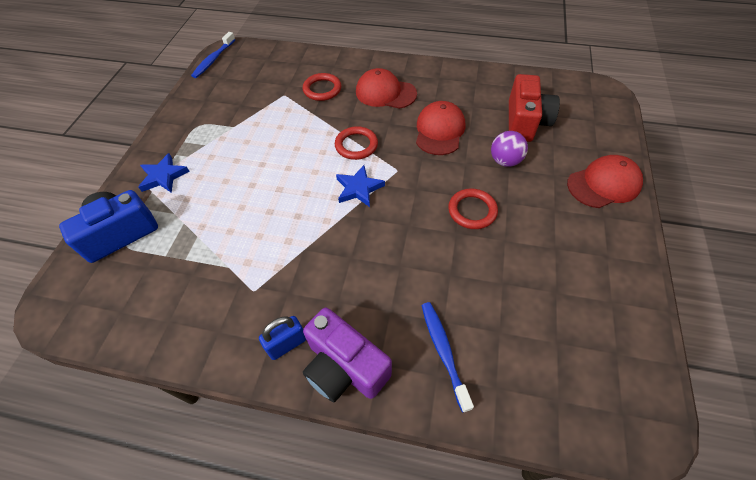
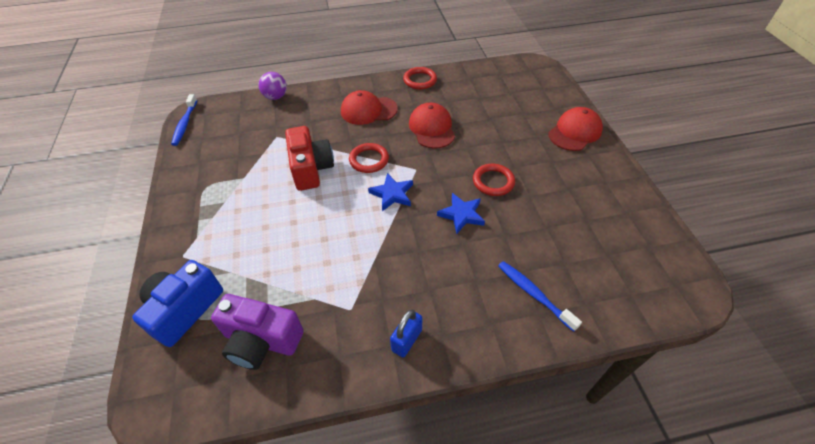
camera: 25 degrees left, 5 degrees down
blue star [139,153,190,193] -> blue star moved to [437,193,485,234]
red ring [303,73,341,101] -> red ring moved to [403,67,437,90]
purple camera [303,307,392,402] -> purple camera moved to [211,294,304,370]
purple ball [491,131,528,167] -> purple ball moved to [259,72,287,100]
red camera [509,74,560,142] -> red camera moved to [285,126,334,191]

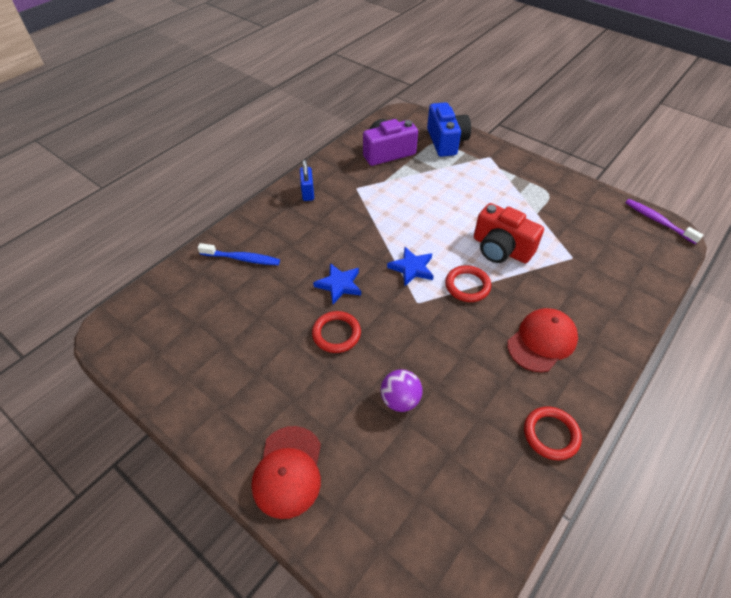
camera: 140 degrees right, 0 degrees up
blue toothbrush [171,94,197,146] -> purple toothbrush [625,199,703,244]
purple ball [259,72,287,100] -> purple ball moved to [381,369,422,412]
red cap [409,103,455,149] -> none

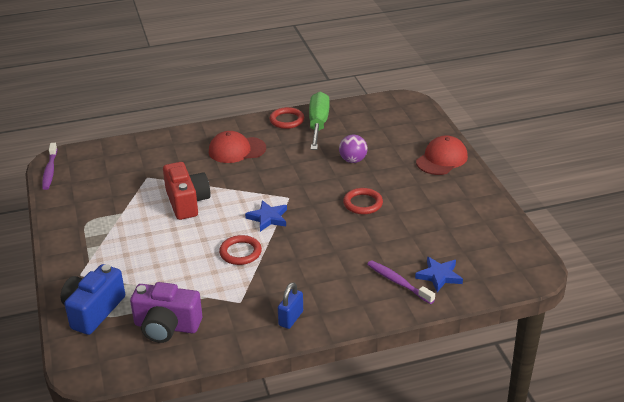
camera: 145 degrees left, 15 degrees down
blue toothbrush [198,243,280,265] -> purple toothbrush [367,260,435,304]
blue star [313,263,361,304] -> blue star moved to [415,257,463,292]
red ring [445,265,491,302] -> red ring moved to [219,235,262,265]
none -> green screwdriver [309,92,330,150]

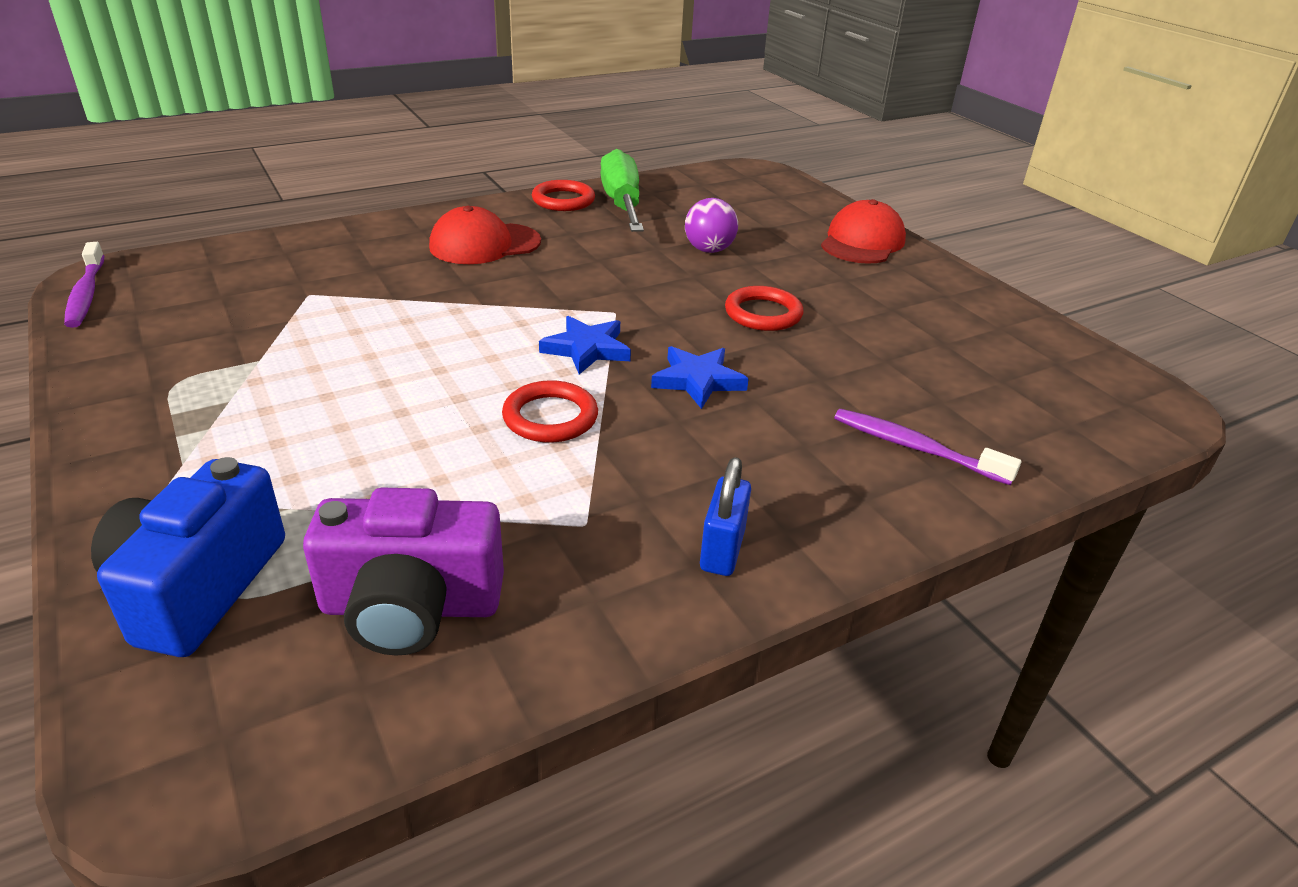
camera: 15 degrees left, 0 degrees up
red camera [163,162,211,220] -> none
blue star [415,257,463,292] -> blue star moved to [651,346,749,409]

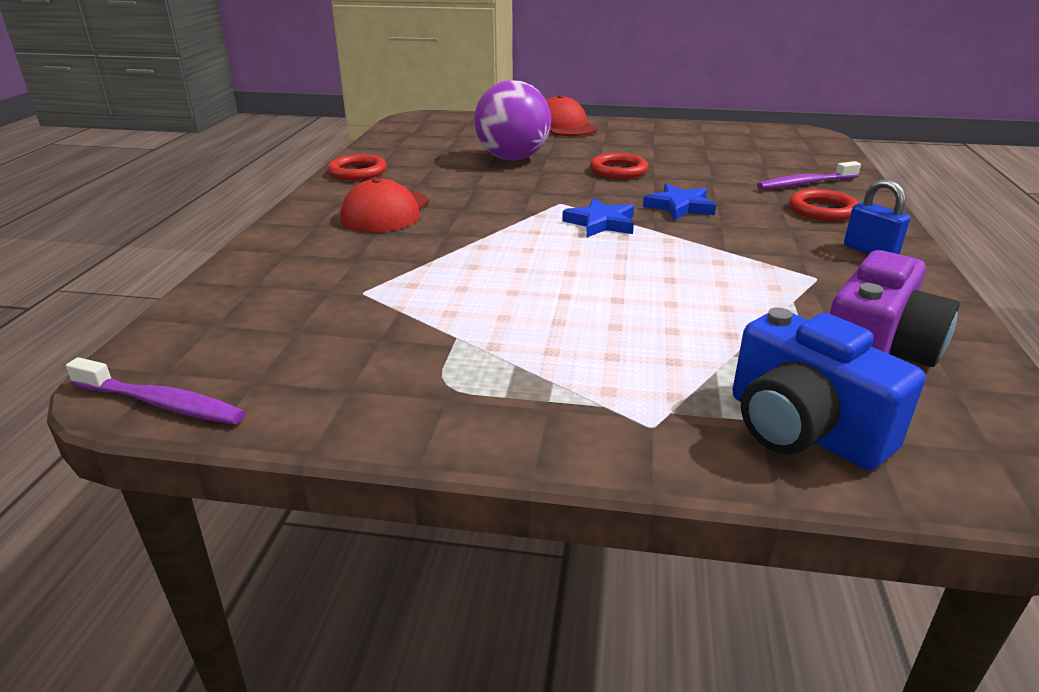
camera: 50 degrees left, 5 degrees down
red ring [502,380,598,443] -> red ring moved to [789,189,858,221]
green screwdriver [600,149,644,232] -> none
purple ball [685,198,738,253] -> purple ball [474,80,551,160], size x1.77

